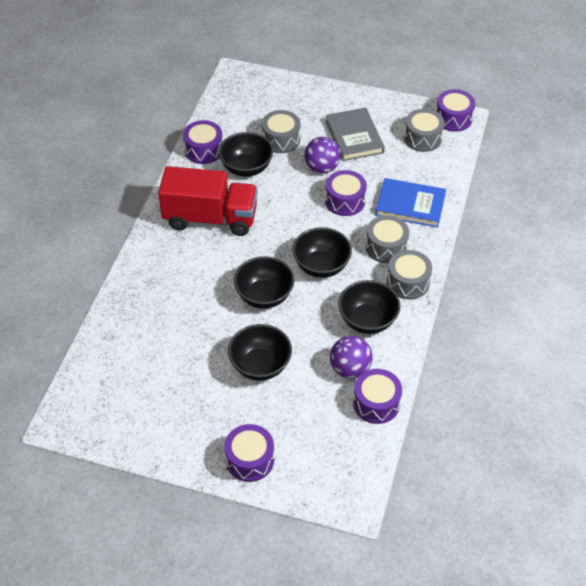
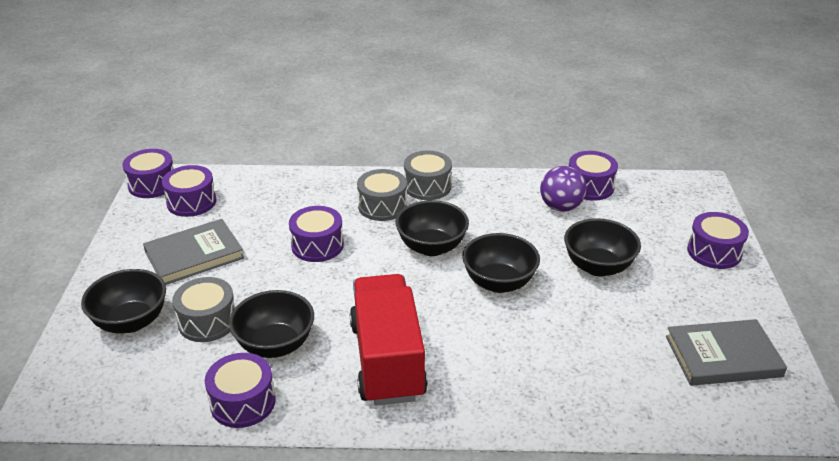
camera: 105 degrees left, 15 degrees down
purple ball [304,137,341,173] -> none
black bowl [338,280,400,334] -> black bowl moved to [81,269,166,334]
blue book [375,178,446,228] -> none
grey drum [404,109,445,152] -> purple drum [162,165,217,217]
none -> grey book [666,319,787,386]

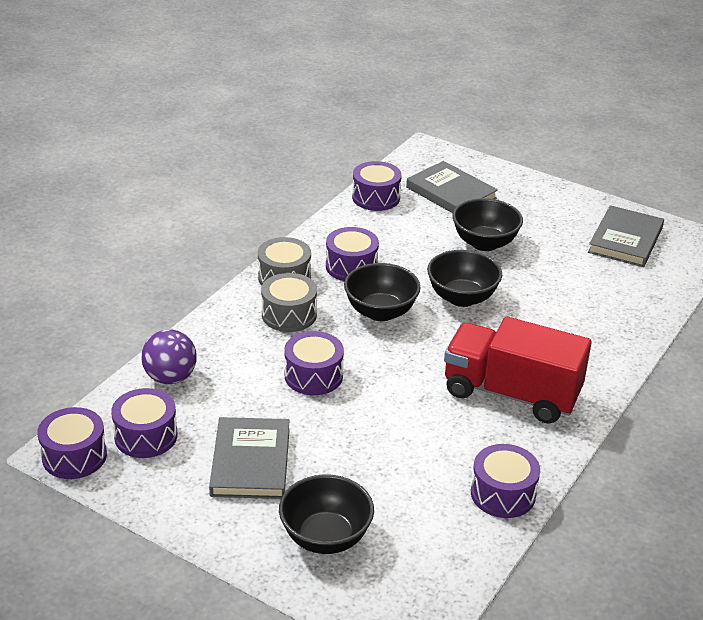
camera: 60 degrees left, 0 degrees up
grey drum [172,277,235,342] -> none
black bowl [229,290,314,358] -> none
purple ball [540,166,587,212] -> purple ball moved to [141,329,197,384]
purple drum [687,212,749,269] -> purple drum moved to [326,227,379,281]
none -> grey book [406,161,498,213]

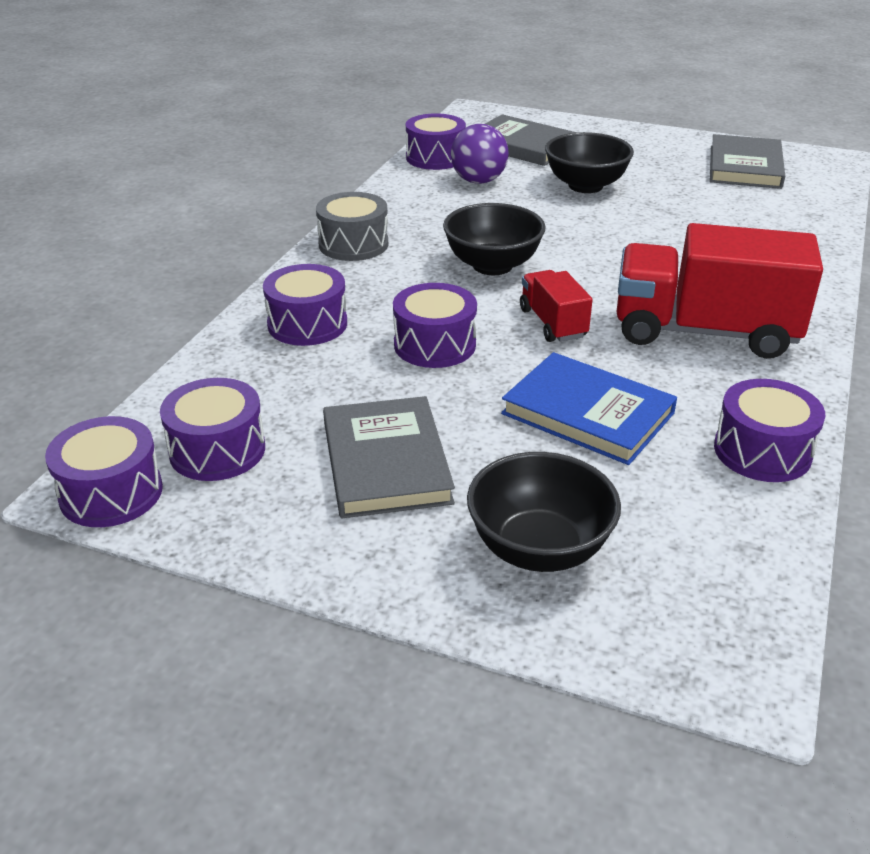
camera: 10 degrees left, 0 degrees up
purple ball [141,329,197,384] -> purple ball moved to [451,124,509,184]
grey drum [261,273,317,332] -> none
purple drum [326,227,379,281] -> purple drum moved to [263,264,347,346]
black bowl [427,250,502,307] -> none
none -> blue book [501,352,677,465]
none -> red truck [520,270,593,342]

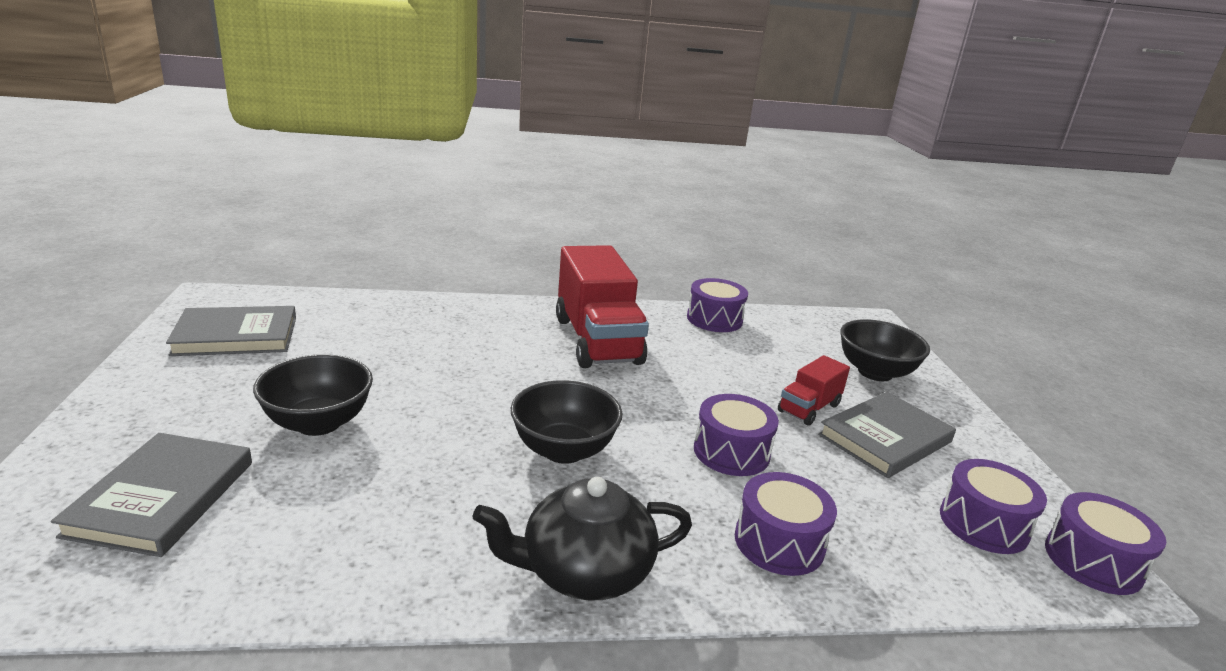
camera: 120 degrees left, 10 degrees down
grey drum [316,192,388,261] -> black teapot [473,477,692,601]
purple drum [406,113,466,170] -> none
purple ball [451,124,509,184] -> none
blue book [501,352,677,465] -> none
red truck [520,270,593,342] -> red truck moved to [778,355,850,426]

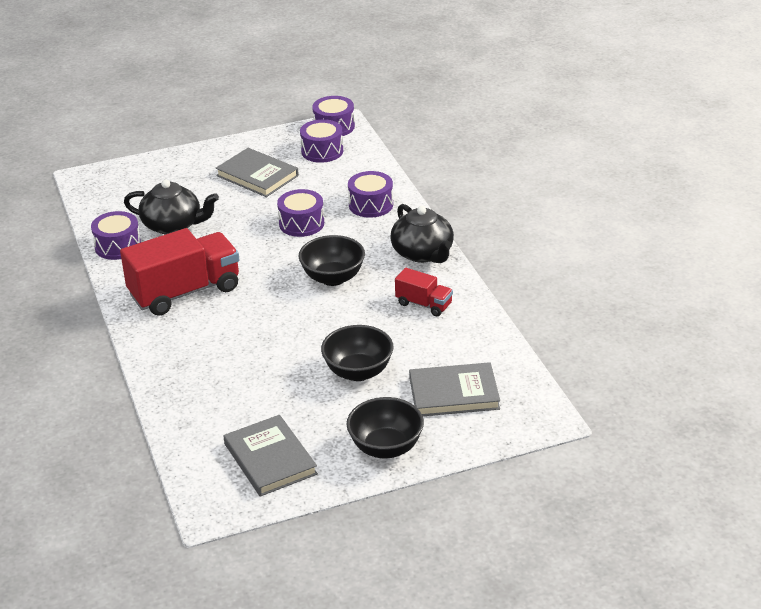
camera: 100 degrees left, 10 degrees up
red truck [778,355,850,426] -> red truck moved to [395,268,453,316]
black bowl [840,319,930,381] -> black bowl moved to [347,397,424,458]
none -> black teapot [124,179,219,235]

